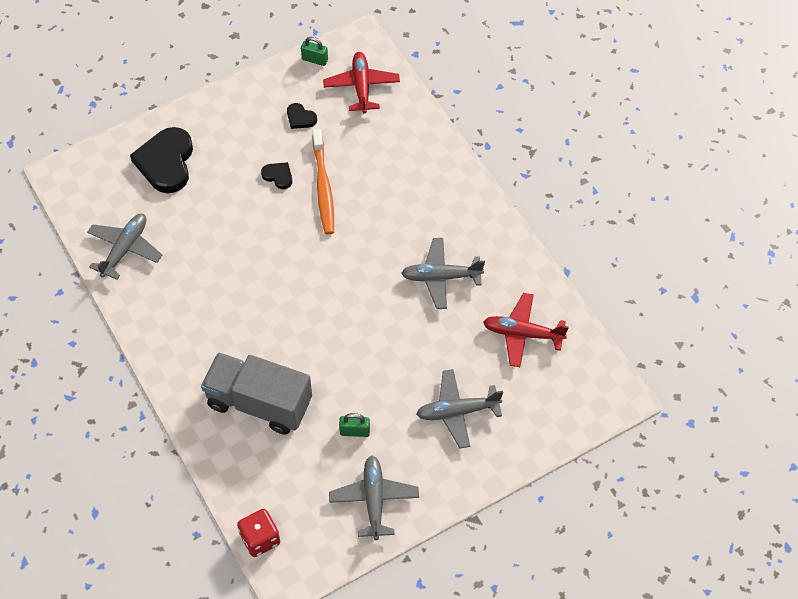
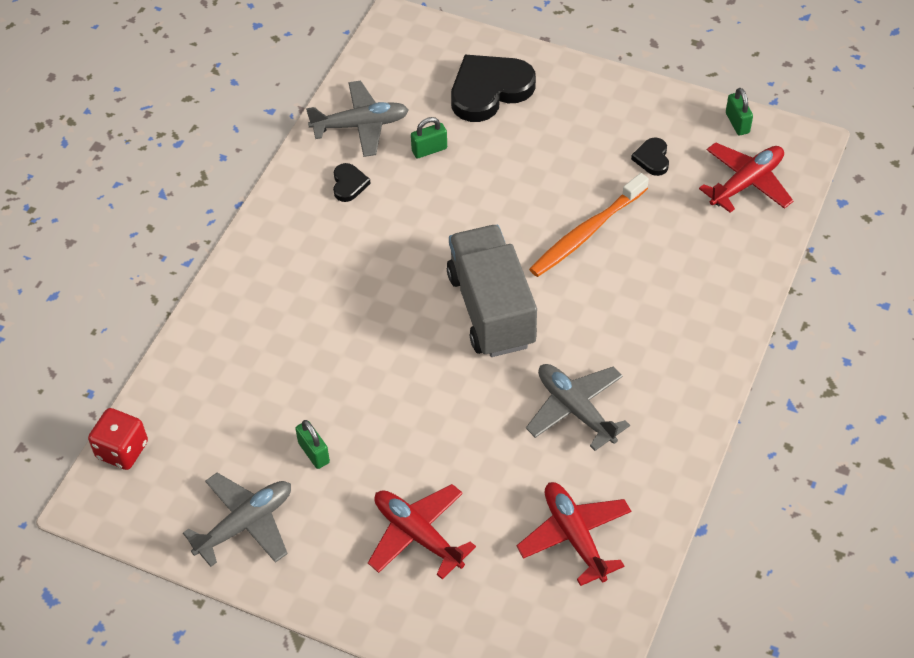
camera: 55 degrees right, 5 degrees down
grey truck [201,352,312,435] -> grey truck moved to [447,225,537,357]
black heart [261,162,292,189] -> black heart moved to [333,163,371,202]
grey plane [417,369,503,448] -> red plane [368,484,476,579]
none -> green padlock [411,117,447,159]

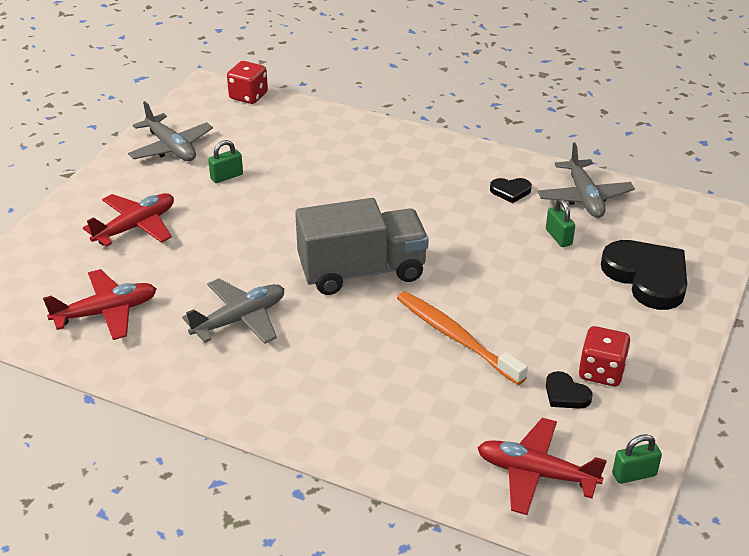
camera: 90 degrees right, 15 degrees down
black heart [631,137,669,176] -> black heart turned 135 degrees counterclockwise [546,371,593,409]
red plane [699,142,793,213] -> red plane turned 150 degrees clockwise [477,418,607,515]
none -> red dice [579,326,630,386]

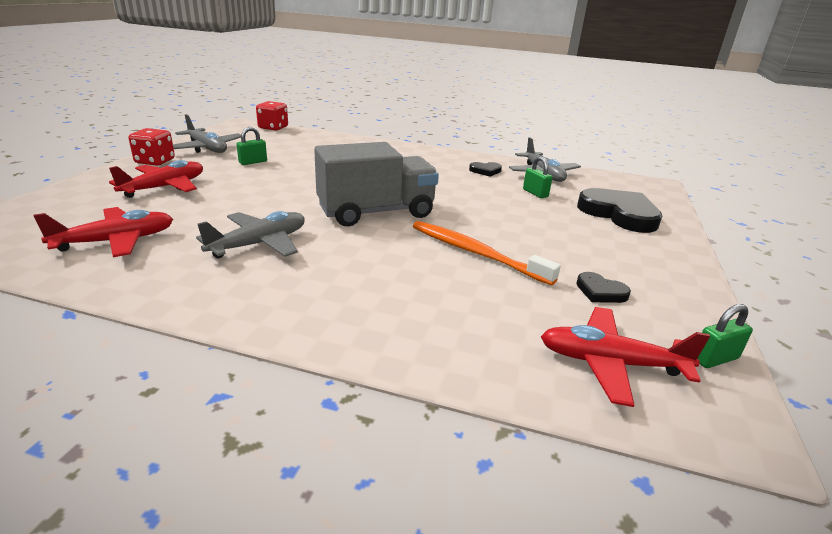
camera: 10 degrees left, 10 degrees down
red dice [579,326,630,386] -> red dice moved to [128,128,175,166]

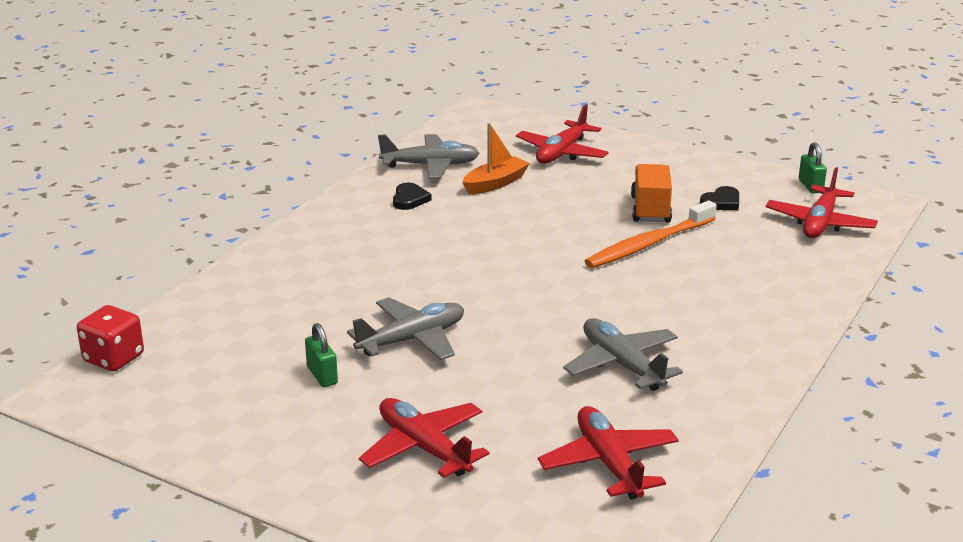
camera: 75 degrees left, 0 degrees up
red dice [128,128,175,166] -> none
grey plane [173,115,241,153] -> grey plane moved to [347,298,464,360]
grey truck [314,142,439,226] -> none
green padlock [523,156,553,198] -> orange boat [462,123,530,194]
black heart [577,188,662,233] -> red plane [516,104,609,164]
none -> orange truck [631,164,672,223]

